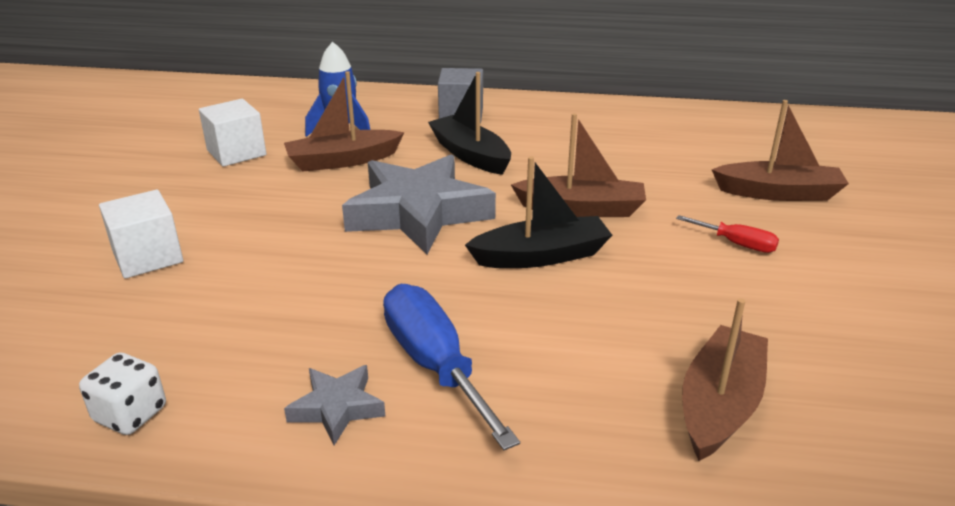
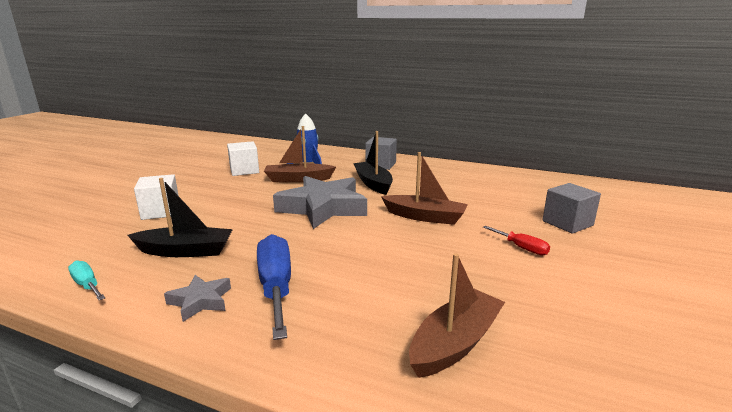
camera: 15 degrees right, 10 degrees down
white dice [79,353,166,435] -> turquoise screwdriver [68,261,105,300]
black boat [465,156,612,268] -> black boat moved to [128,178,233,257]
brown boat [712,100,849,201] -> grey cube [542,183,601,234]

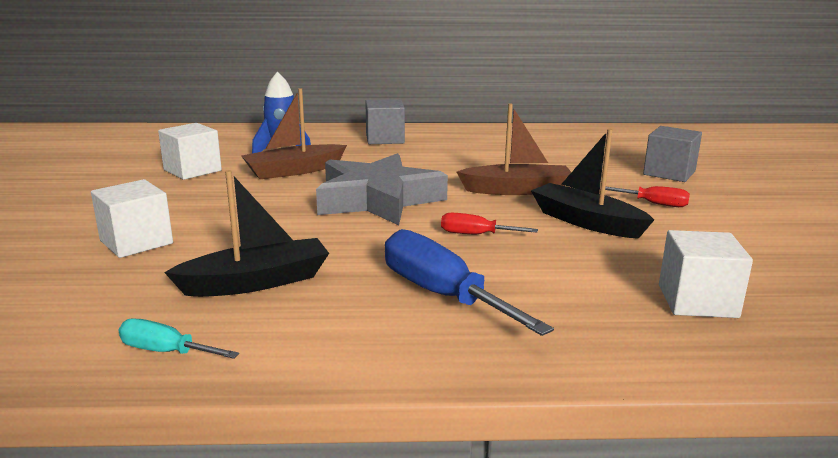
camera: 25 degrees left, 0 degrees up
grey star [164,275,231,322] -> none
black boat [353,131,393,195] -> black boat moved to [531,129,654,239]
brown boat [409,253,505,378] -> white cube [659,230,753,318]
none -> red screwdriver [441,213,538,234]

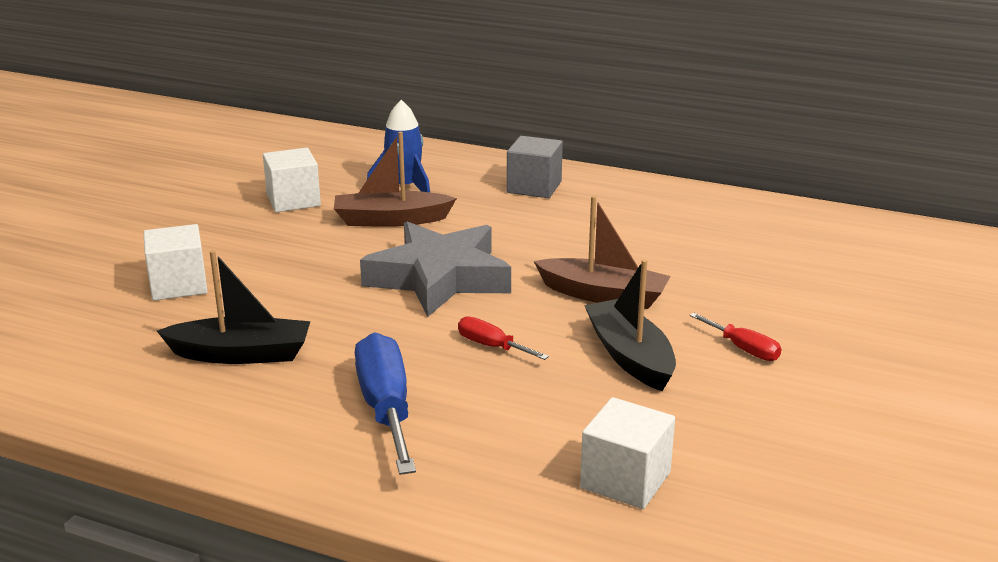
camera: 25 degrees right, 5 degrees up
turquoise screwdriver [119,318,239,359] -> none
grey cube [643,126,702,182] -> none

